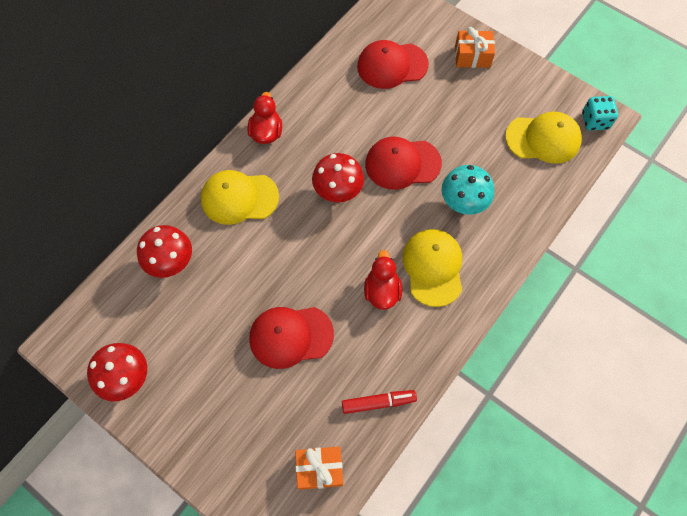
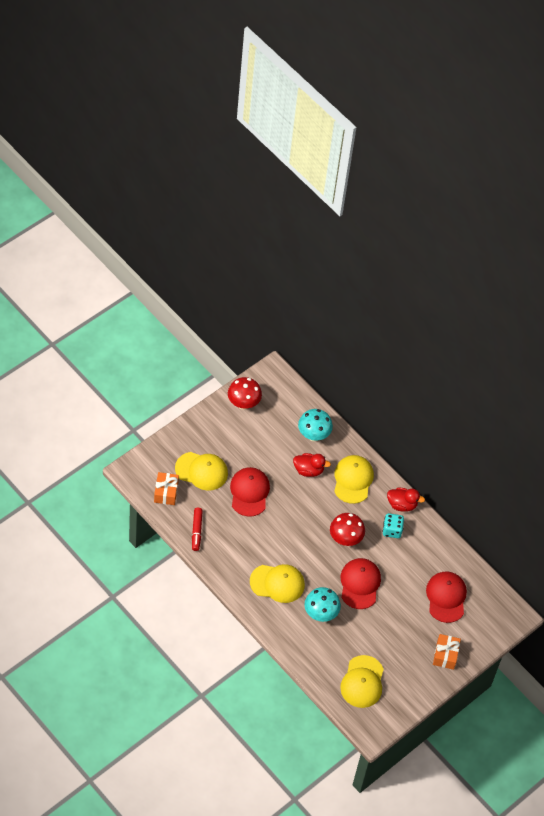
camera: 95 degrees right, 10 degrees down
red mushroom [137,225,192,278] -> turquoise mushroom [298,409,333,441]
red duck [364,250,402,310] -> red duck moved to [293,453,331,477]
turquoise dice [582,96,618,131] -> turquoise dice moved to [382,513,404,538]
none -> yellow cap [175,452,228,491]

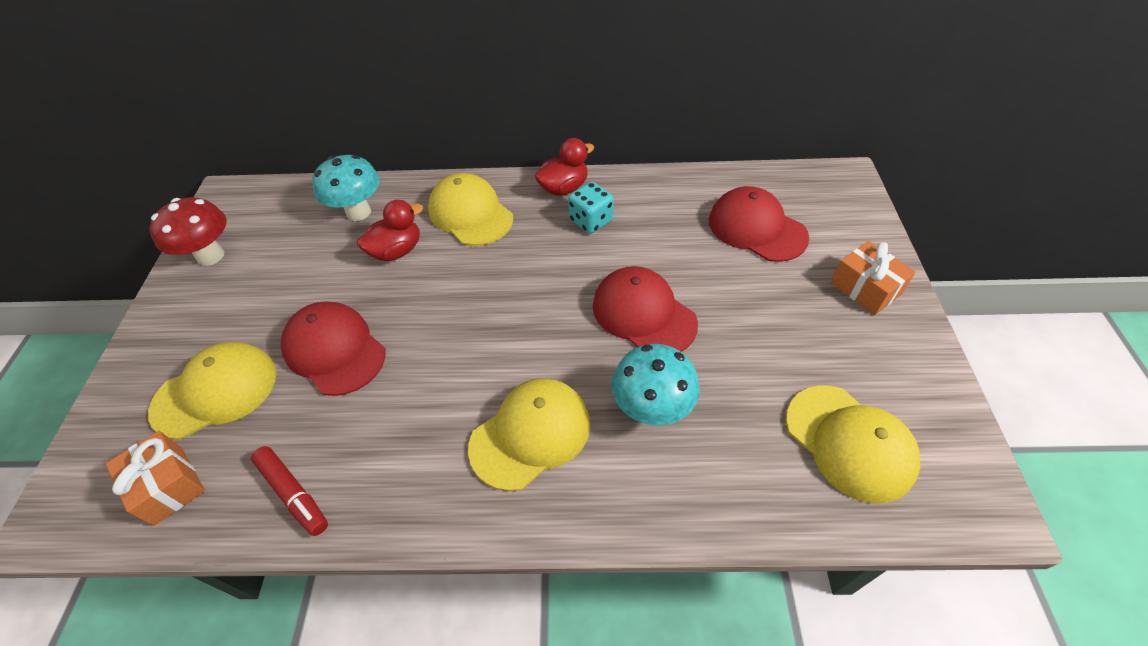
camera: 40 degrees left, 5 degrees down
red mushroom [330,513,365,546] -> none

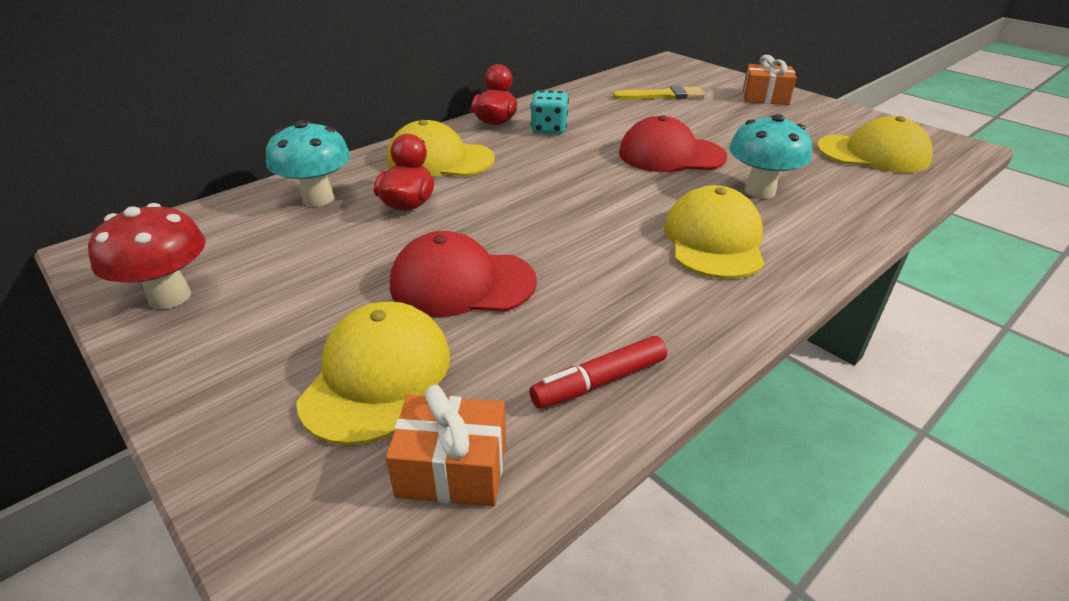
camera: 45 degrees left, 15 degrees down
red marker [251,446,328,536] -> red marker turned 150 degrees clockwise [529,336,667,409]
red cap [709,186,809,262] -> yellow brush [612,85,705,100]

